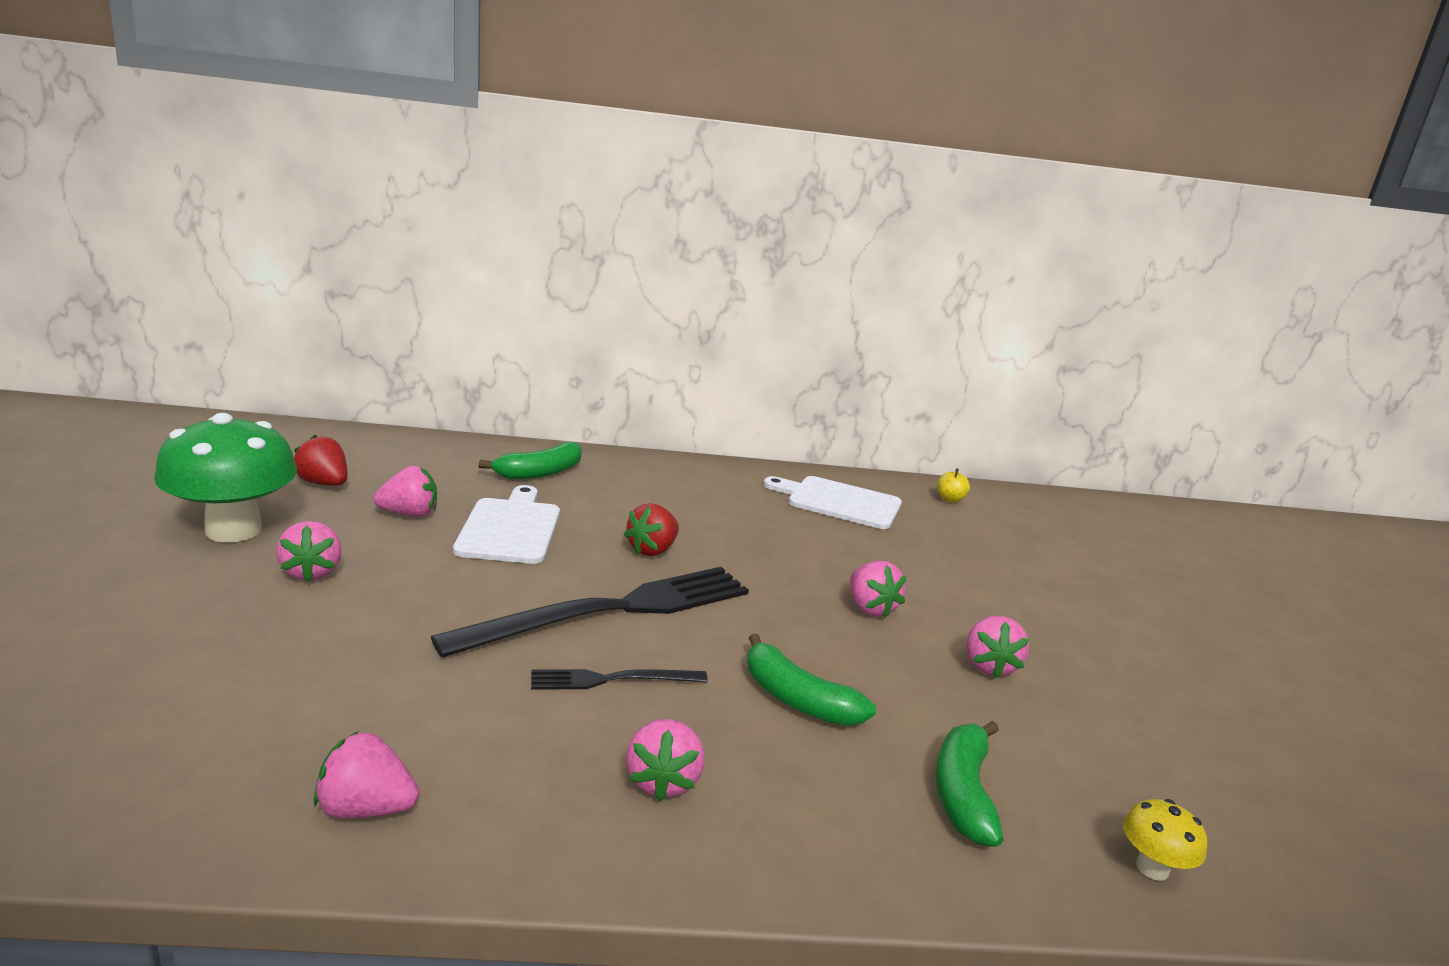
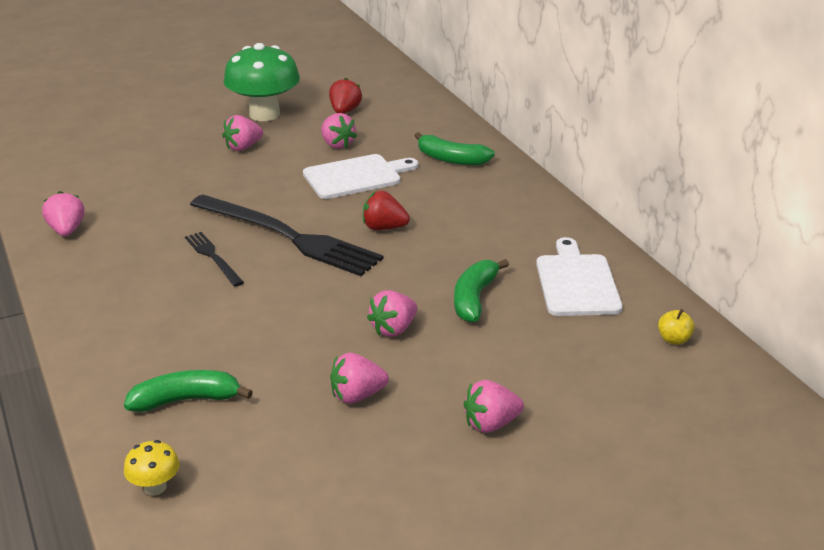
camera: 70 degrees right, 10 degrees up
pink strawberry [626,719,705,801] -> pink strawberry moved to [464,380,524,433]
green banana [747,634,876,726] -> green banana moved to [454,259,509,323]

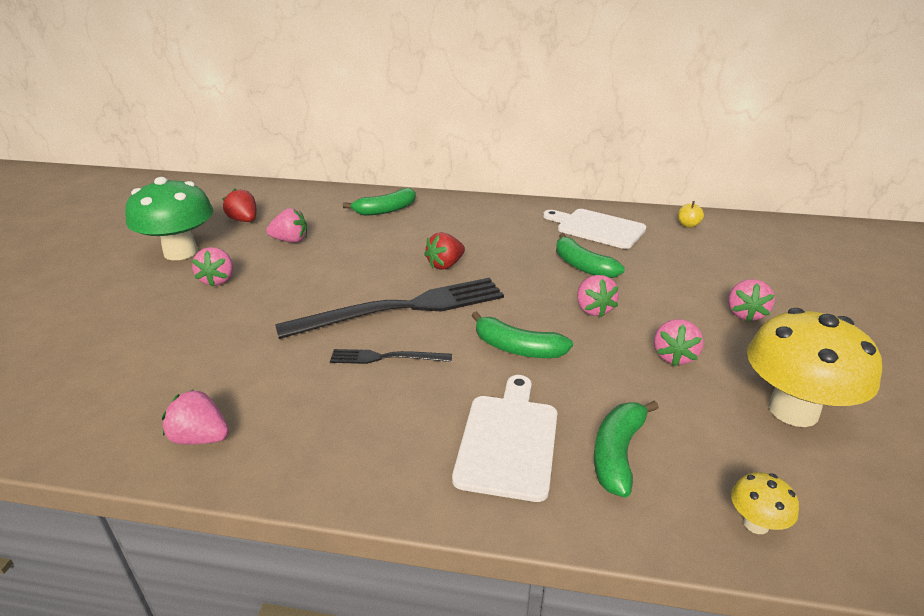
camera: 55 degrees left, 0 degrees up
white cutting board [303,154,419,199] -> white cutting board moved to [452,375,557,502]
none -> green banana [471,311,573,358]
none -> yellow mushroom [747,308,882,427]

